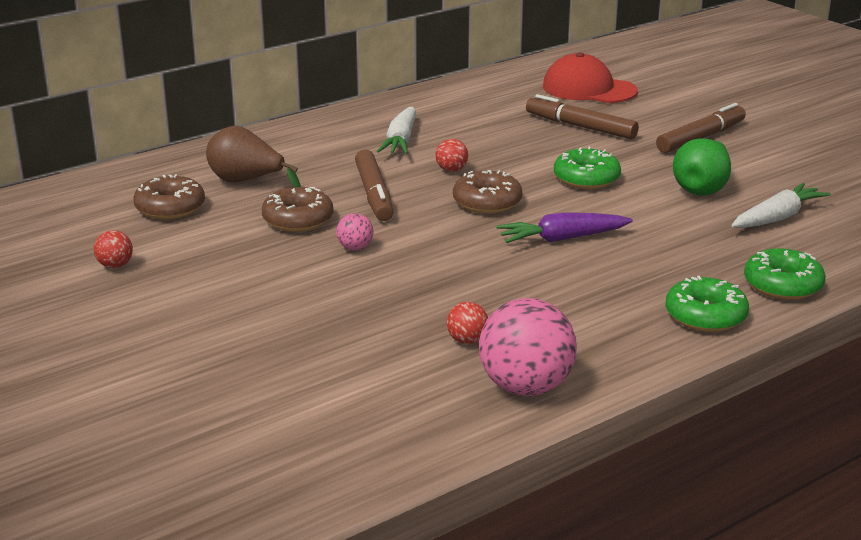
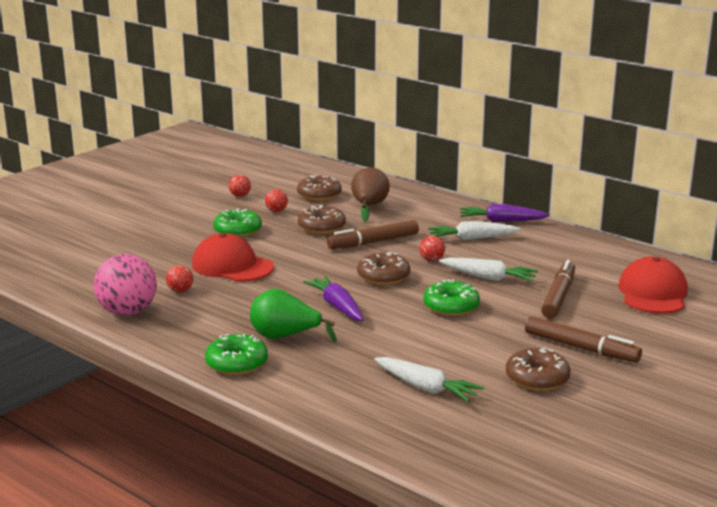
camera: 75 degrees right, 5 degrees down
pink ball [336,213,373,250] -> none
green pear [673,138,731,195] -> green pear moved to [250,289,337,342]
green donut [744,248,826,300] -> green donut moved to [213,208,262,237]
none -> red cap [192,233,274,282]
none -> red ball [265,189,288,212]
none -> white carrot [439,257,538,282]
none -> purple carrot [460,204,550,222]
none -> brown donut [506,348,570,391]

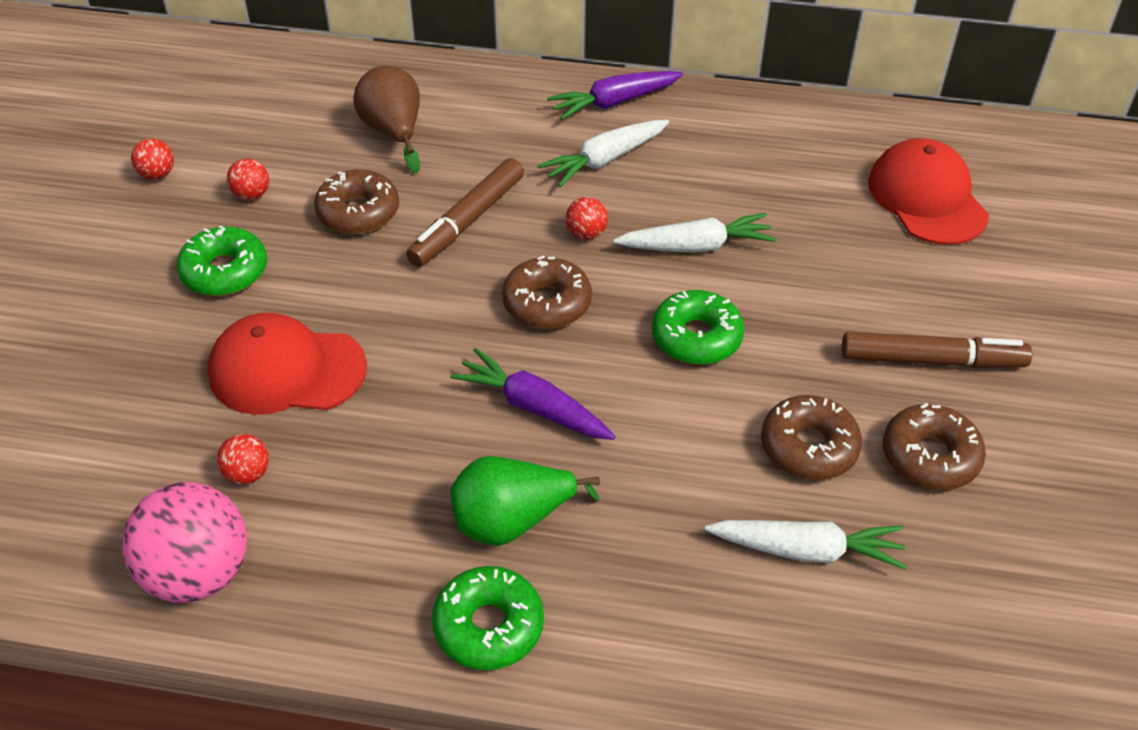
camera: 30 degrees left, 25 degrees up
brown donut [297,175,342,201] -> brown donut moved to [761,395,862,480]
brown marker [541,260,575,318] -> none

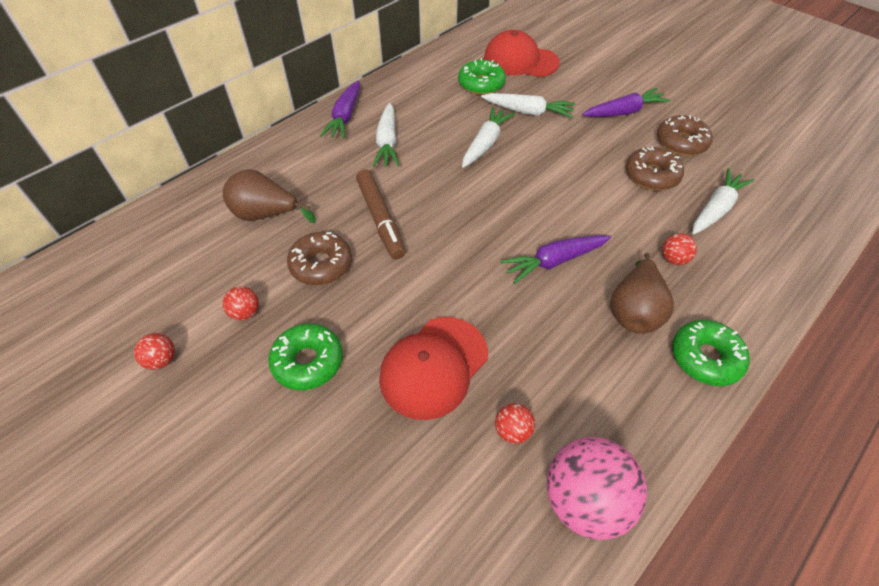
camera: 55 degrees left, 5 degrees up
green pear [450,456,600,546] -> brown pear [610,253,674,334]
brown donut [502,255,592,329] -> none
red ball [565,197,608,240] -> red ball moved to [662,233,697,265]
green donut [652,290,744,365] -> green donut moved to [458,58,506,95]
brown marker [842,332,1032,368] -> purple carrot [582,88,671,117]
none -> white carrot [481,93,575,118]

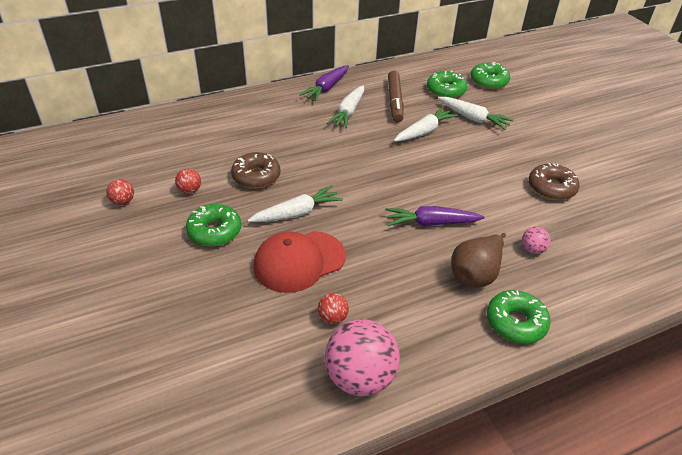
camera: 20 degrees right, 10 degrees down
brown pear [223,169,316,223] -> none
brown marker [356,169,406,259] -> brown marker moved to [388,71,404,123]
red cap [484,30,560,77] -> green donut [471,62,510,89]
purple carrot [582,88,671,117] -> none
brown donut [657,115,713,156] -> none
red ball [662,233,697,265] -> pink ball [522,227,551,254]
white carrot [692,168,754,235] -> white carrot moved to [248,185,343,222]

